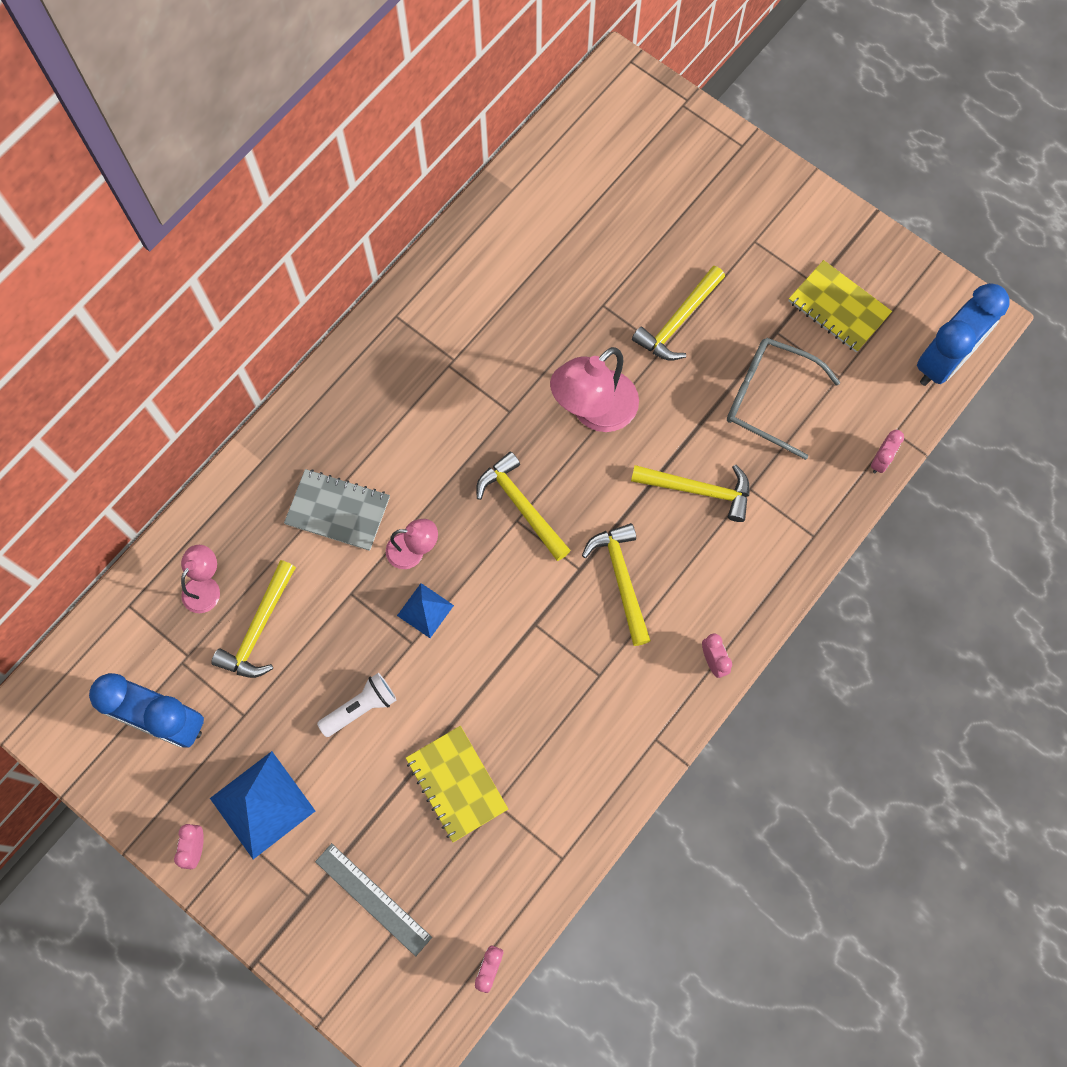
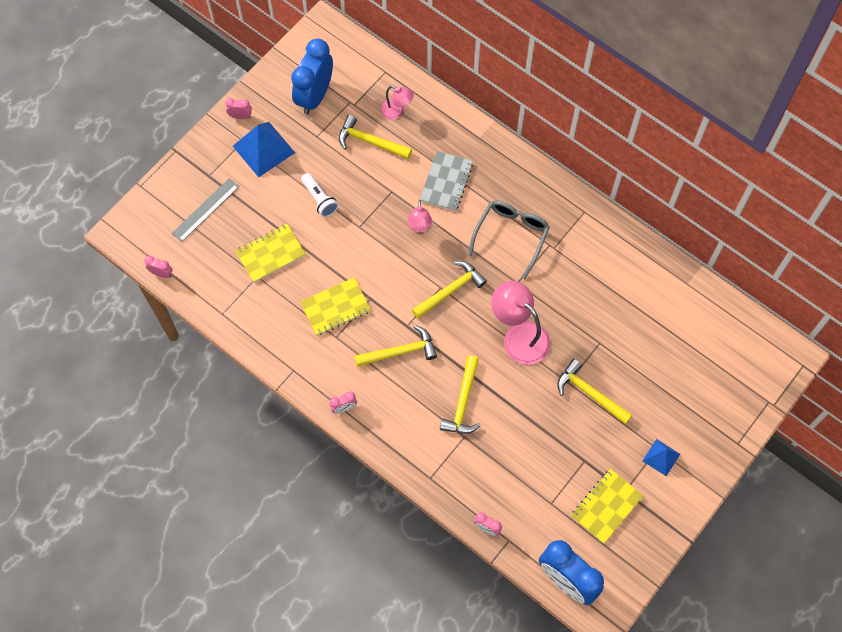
camera: 90 degrees right, 5 degrees down
blue pyramid [397,583,454,638] -> blue pyramid moved to [643,439,680,476]
grey glasses [727,338,841,460] -> grey glasses moved to [468,201,550,279]
none -> yellow notebook [300,277,371,336]

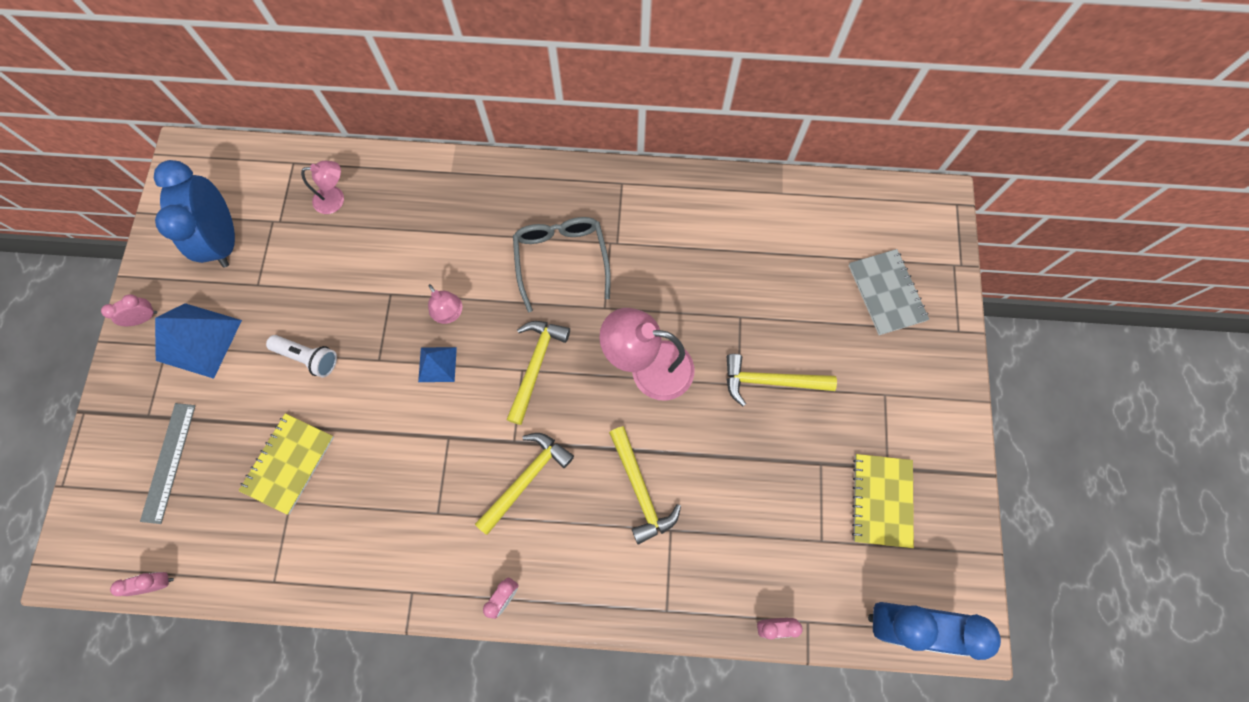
camera: 35 degrees left, 5 degrees up
yellow notebook [300,277,371,336] -> none
yellow hammer [339,115,412,159] -> none
grey notebook [419,151,473,211] -> grey notebook moved to [848,249,929,335]
blue pyramid [643,439,680,476] -> blue pyramid moved to [418,347,457,382]

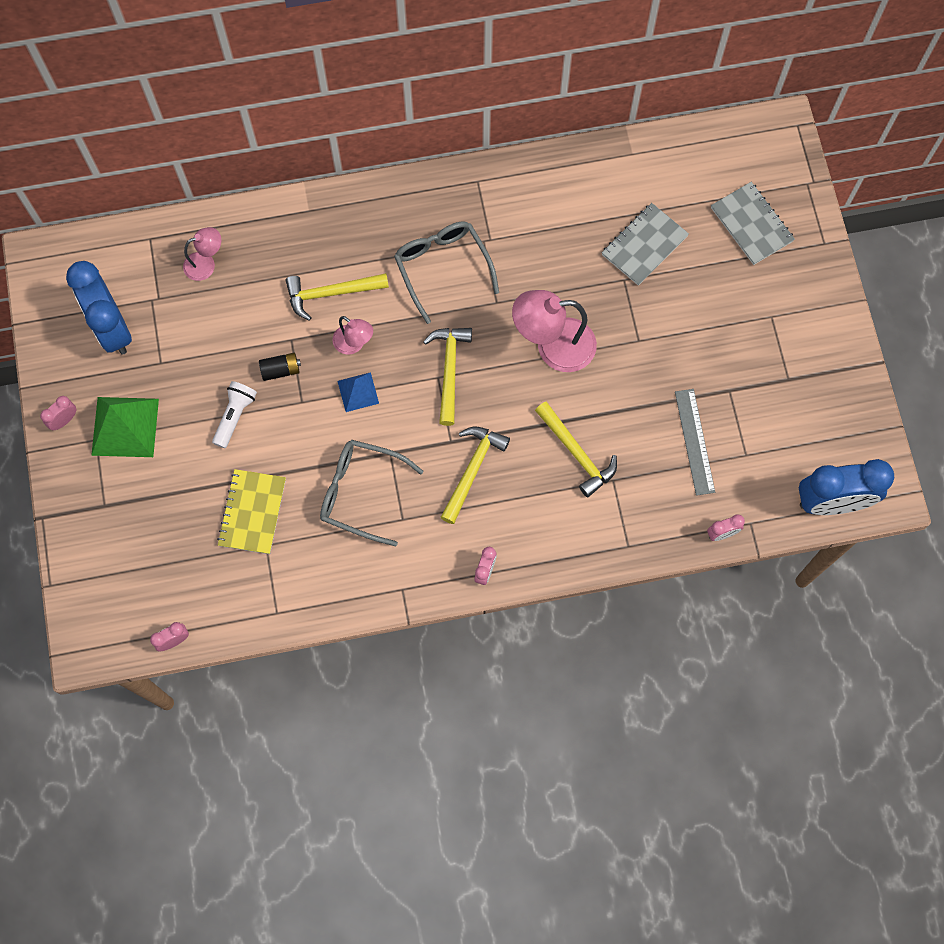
camera: 15 degrees left, 0 degrees up
grey ruler [140,403,196,524] -> grey ruler moved to [675,389,715,496]
blue pyramid [155,303,242,379] -> green pyramid [91,397,159,457]
white flashlight [266,335,337,377] -> white flashlight turned 75 degrees counterclockwise [212,381,257,448]
yellow hammer [727,354,837,406] -> yellow hammer moved to [286,273,389,320]
yellow notebook [852,454,914,548] -> none
none -> black battery [259,353,301,381]
none -> grey glasses [320,440,424,547]
none -> grey notebook [602,203,689,286]

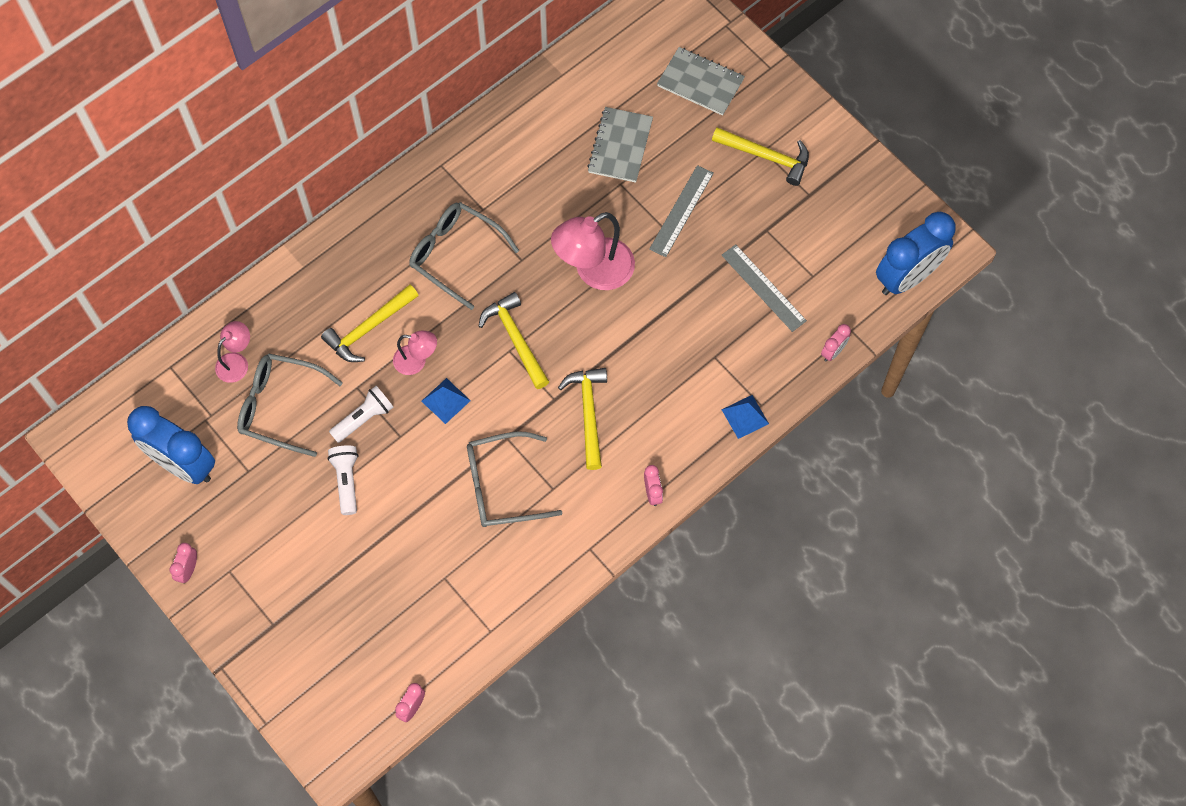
camera: 30 degrees left, 5 degrees down
green pyramid [91,397,159,457] -> none
yellow notebook [217,469,286,554] -> none
black battery [259,353,301,381] -> white flashlight [329,386,393,443]
yellow hammer [535,402,617,497] -> yellow hammer moved to [712,127,809,186]
none -> grey glasses [237,354,343,457]
none -> grey ruler [649,165,714,257]
none -> blue pyramid [721,395,769,439]

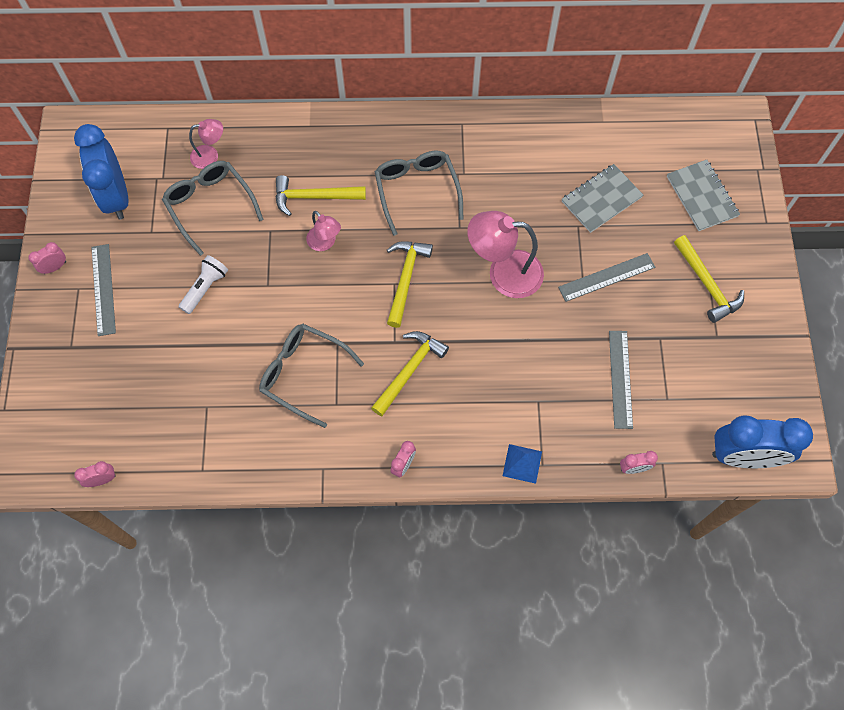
camera: 40 degrees right, 0 degrees up
white flashlight [329,386,393,443] -> none
blue pyramid [421,378,471,424] -> none
none -> grey ruler [91,244,116,336]

